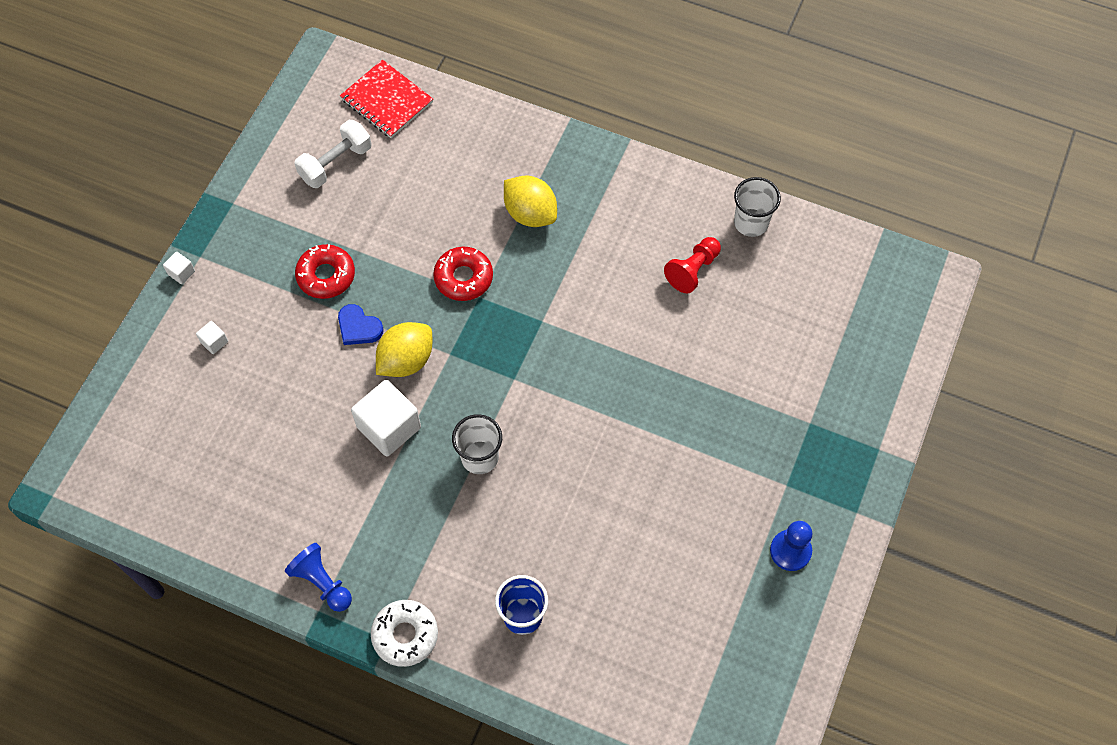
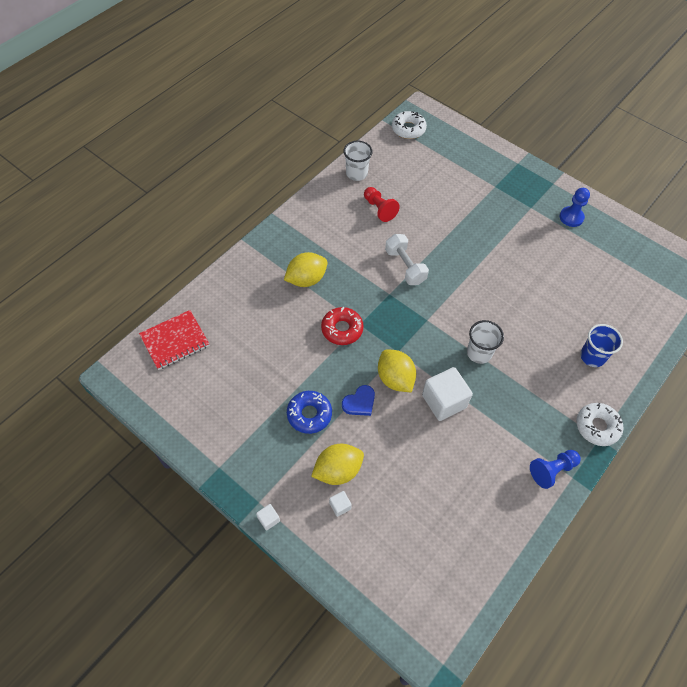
camera: 75 degrees left, 5 degrees down
white dumbbell [294,120,372,188] -> white dumbbell moved to [385,234,429,285]
red donut [295,244,355,299] -> blue donut [287,391,332,434]
none -> yellow lemon [311,444,364,485]
none -> white donut [392,111,427,139]

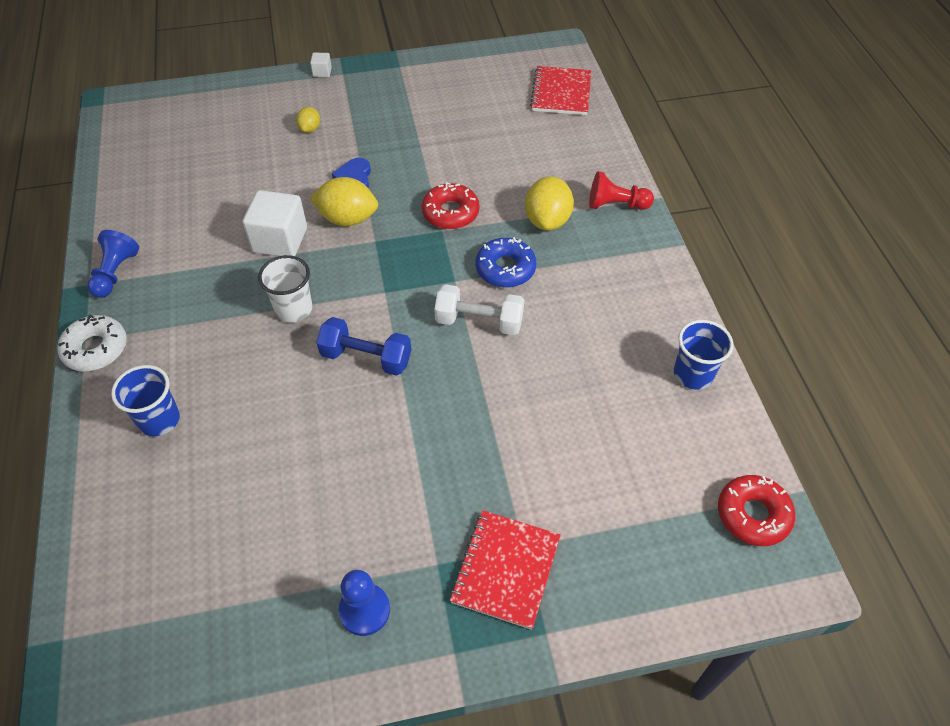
camera: 130 degrees right, 5 degrees down
blue donut [287,391,332,434] -> blue donut moved to [476,237,536,287]
yellow lemon [311,444,364,485] -> yellow lemon [296,107,320,133], size x0.53
white cube [329,491,352,517] -> none
white cup [343,141,373,181] -> blue cup [674,320,733,390]
red pawn [364,187,400,222] -> red pawn moved to [589,171,654,210]
white donut [392,111,427,139] -> red donut [718,475,795,546]
none -> blue dumbbell [316,317,411,376]
none -> red notebook [450,510,561,630]

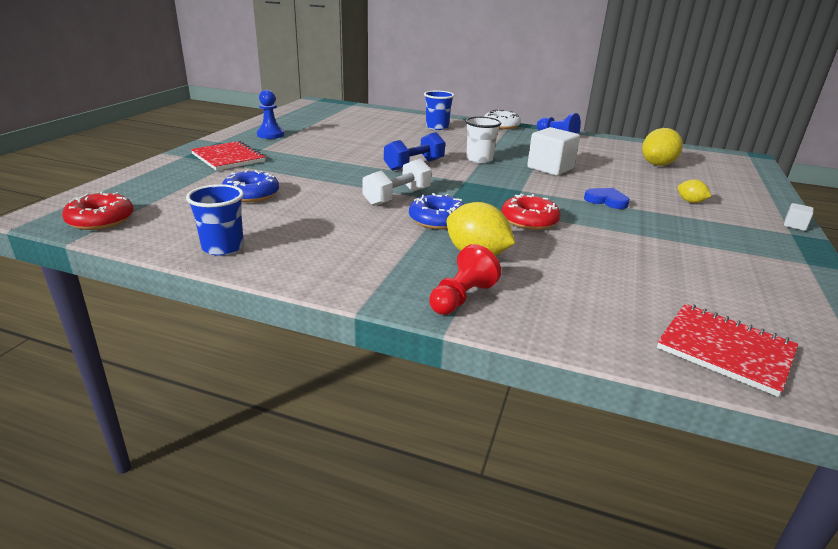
camera: 120 degrees right, 25 degrees down
yellow lemon [310,177,378,226] -> yellow lemon moved to [642,128,683,166]
none -> blue donut [222,170,279,202]

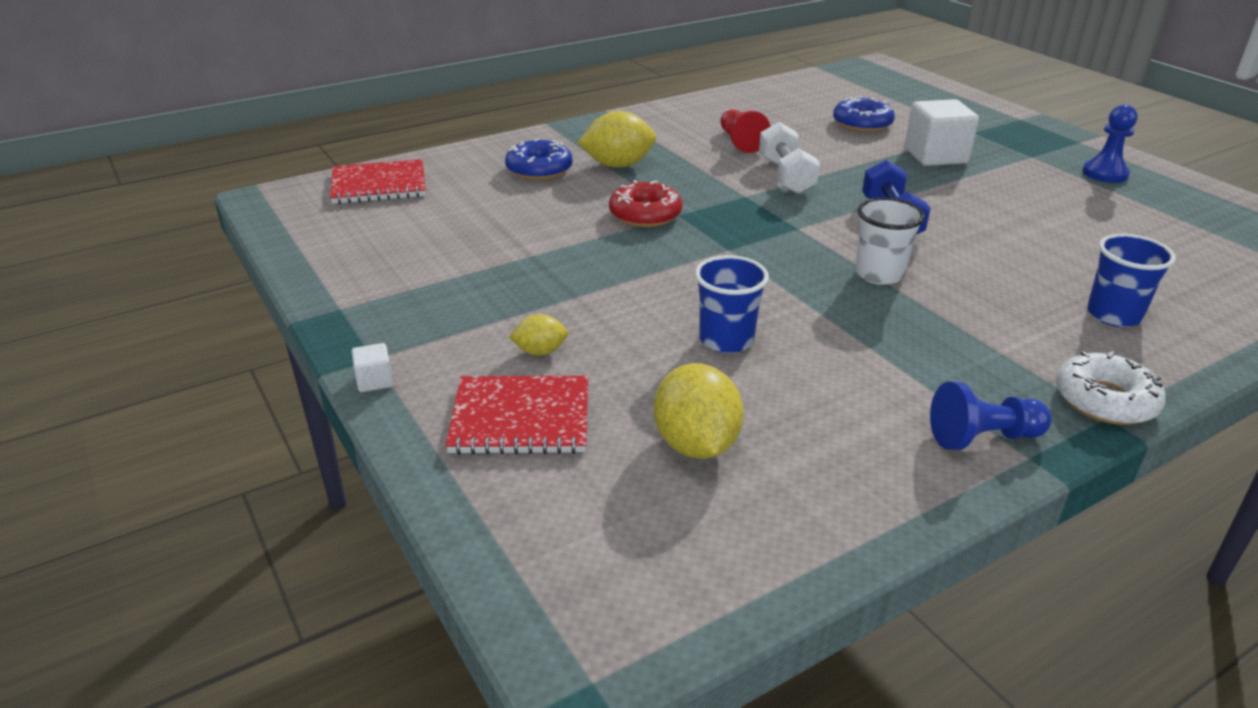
camera: 130 degrees right, 5 degrees up
red donut [62,192,134,230] -> none
blue cup [186,184,244,256] -> blue cup moved to [695,255,769,353]
red notebook [191,141,265,171] -> red notebook moved to [445,376,588,455]
blue donut [409,193,464,229] -> blue donut moved to [505,138,573,180]
red pawn [429,244,501,315] -> red pawn moved to [720,109,770,153]
white cube [527,127,580,176] -> white cube moved to [905,99,979,166]
blue heart [584,188,630,209] -> none

